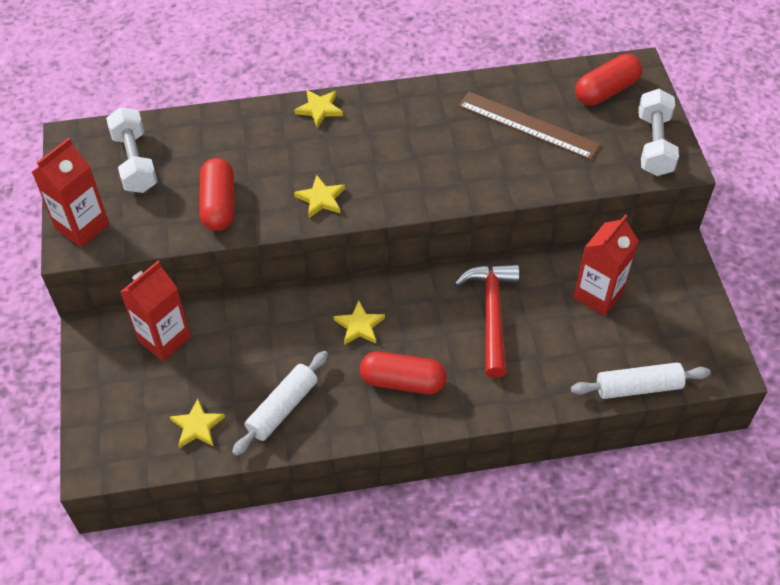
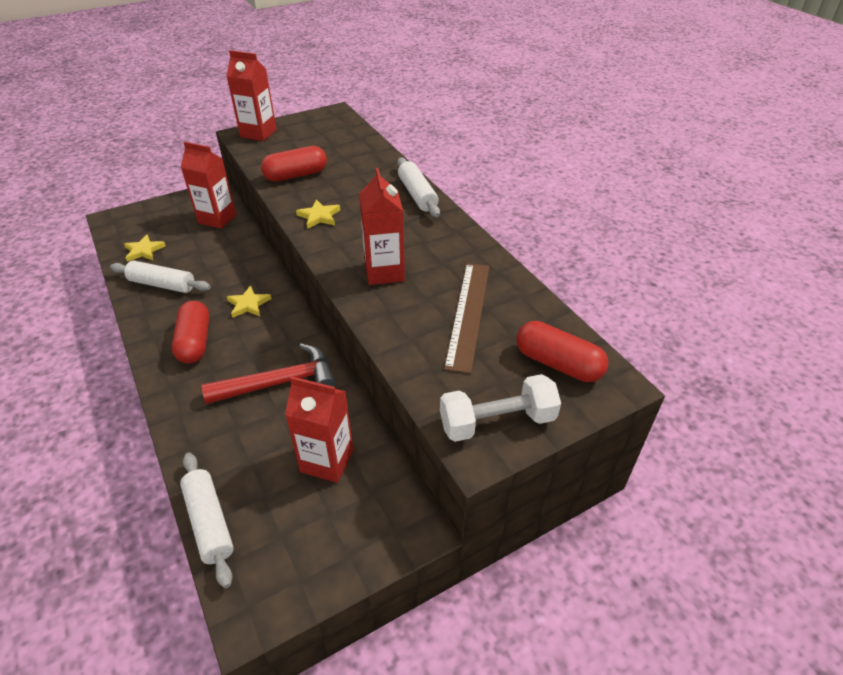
camera: 70 degrees right, 10 degrees down
white dumbbell [106,107,158,193] -> none
yellow star [294,90,343,128] -> white rolling pin [397,158,440,217]
none -> red carton [359,168,405,285]

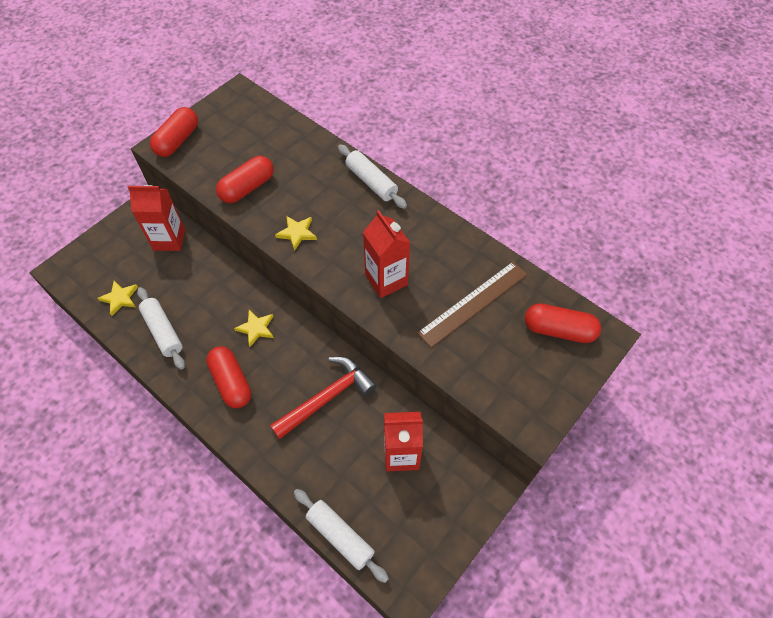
camera: 20 degrees left, 15 degrees up
white rolling pin [110,261,211,293] -> white rolling pin turned 60 degrees clockwise [137,287,185,370]
red carton [226,50,277,141] -> red capsule [150,107,198,157]
white dumbbell [440,374,561,442] -> none
brown ruler [444,263,489,374] -> brown ruler turned 60 degrees clockwise [417,262,527,348]

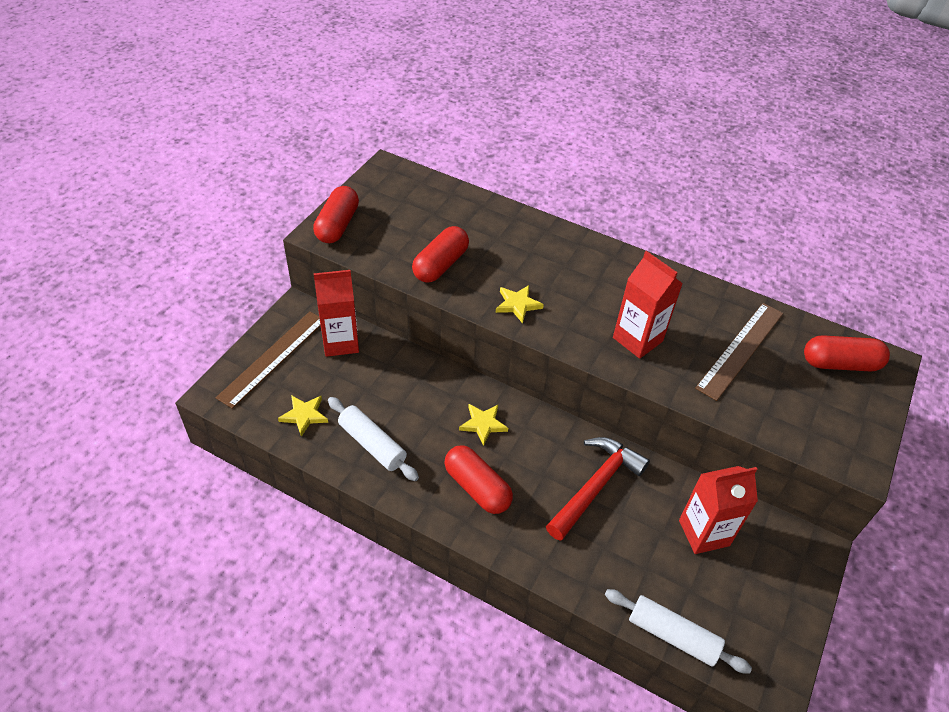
camera: 15 degrees left, 10 degrees down
white rolling pin [338,144,407,209] -> none
none -> brown ruler [216,311,320,409]

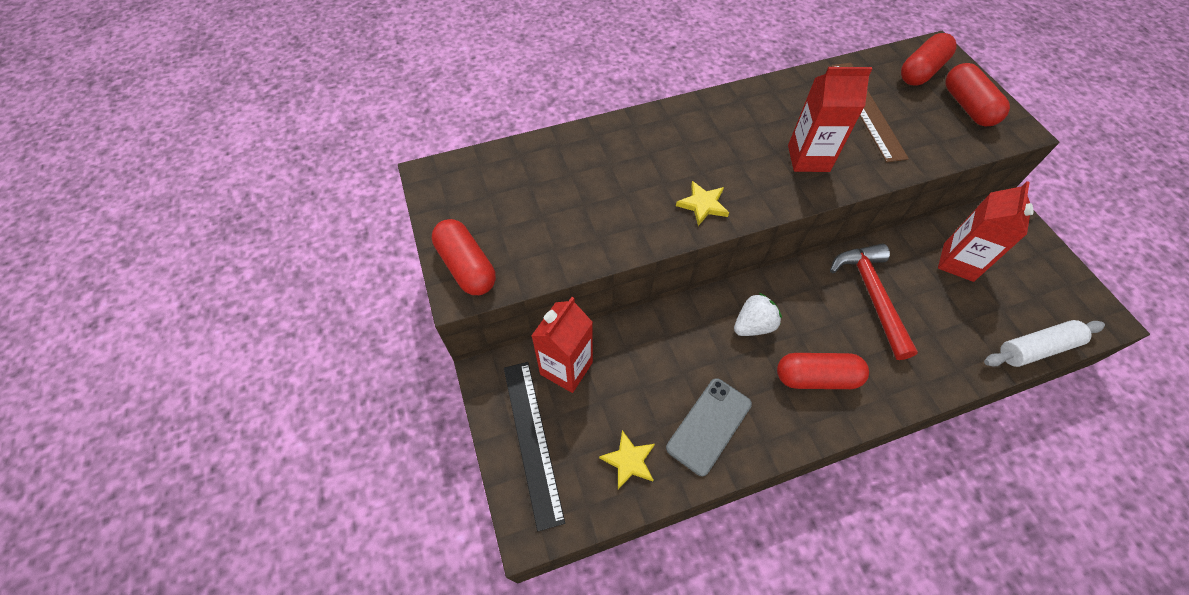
camera: 45 degrees left, 10 degrees up
brown ruler [216,311,320,409] -> black ruler [504,362,565,531]
white rolling pin [328,397,419,481] -> grey phone [666,378,752,476]
red capsule [412,226,469,283] -> red capsule moved to [945,63,1010,127]
yellow star [459,404,508,446] -> white strawberry [734,293,782,336]

